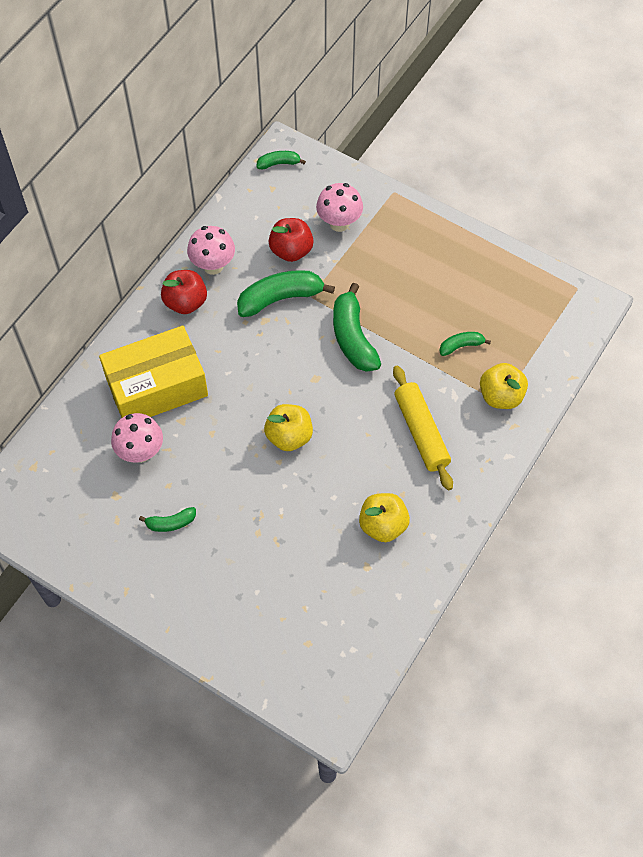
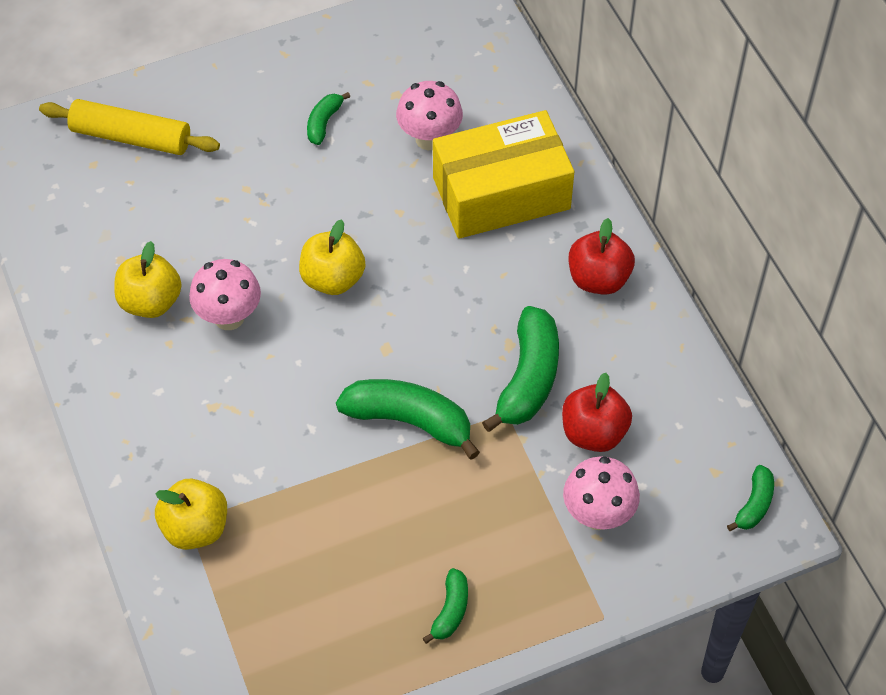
camera: 125 degrees right, 5 degrees down
yellow box [99,326,208,418] -> yellow box turned 60 degrees clockwise [433,110,574,239]
pink mushroom [187,226,235,275] -> pink mushroom moved to [189,259,261,330]
yellow rolling pin [393,366,453,490] -> yellow rolling pin moved to [39,99,220,155]
green banana [439,332,491,356] -> green banana moved to [423,568,468,644]

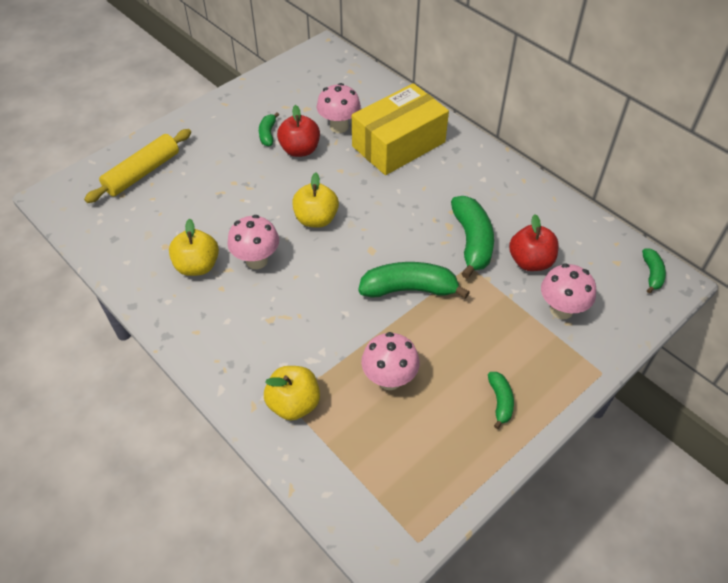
camera: 20 degrees left, 5 degrees down
yellow rolling pin [39,99,220,155] -> yellow rolling pin turned 45 degrees counterclockwise [84,129,191,203]
red apple [569,218,635,295] -> red apple moved to [277,105,320,157]
none -> pink mushroom [361,332,420,390]

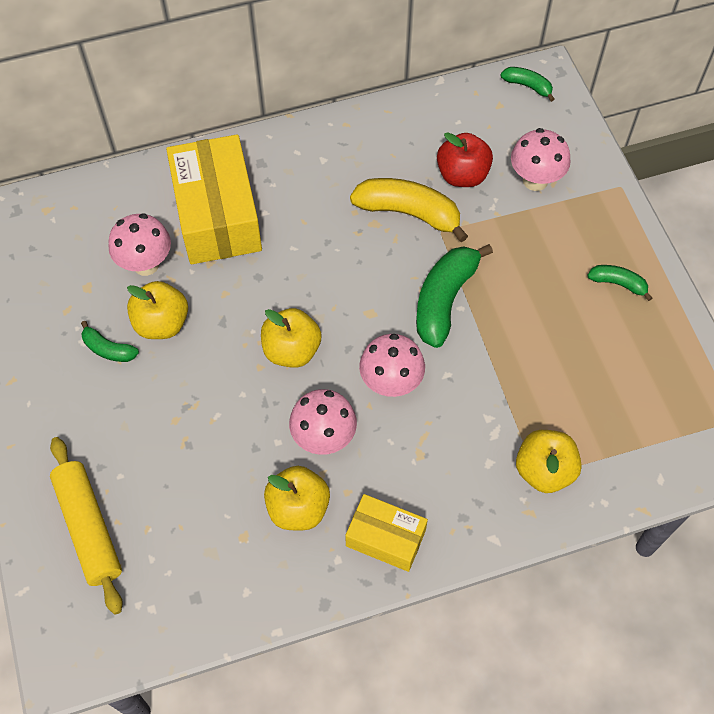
camera: 65 degrees left, 10 degrees up
red apple [277,105,320,157] -> yellow apple [127,281,188,339]
pink mushroom [361,332,420,390] -> pink mushroom moved to [359,334,425,397]
green banana [451,196,494,279] -> yellow banana [350,178,468,242]
none -> yellow box [345,494,428,572]

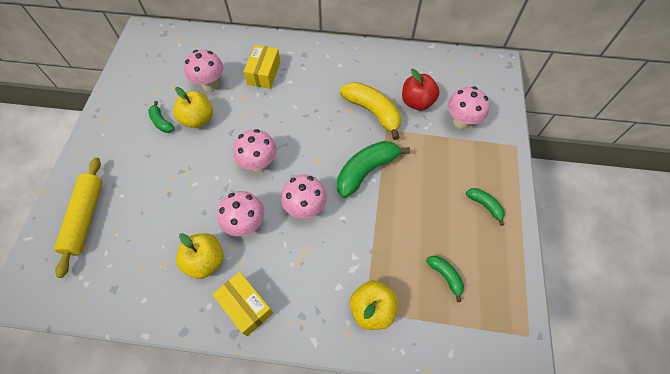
camera: 25 degrees right, 0 degrees up
yellow box [166,134,262,264] -> yellow box [243,45,280,89], size x0.56
yellow apple [261,308,322,368] -> pink mushroom [233,129,277,172]
green banana [501,67,555,102] -> green banana moved to [426,256,464,302]

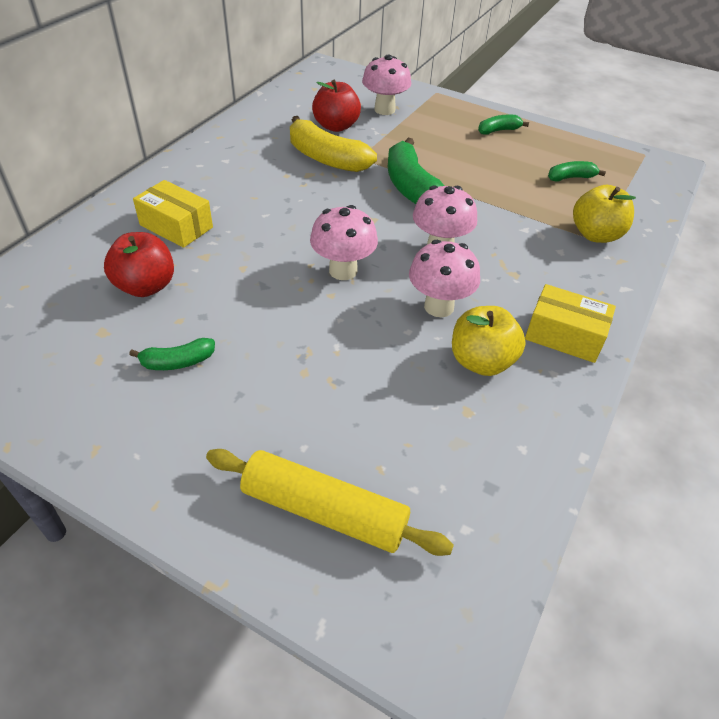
camera: 70 degrees left, 15 degrees down
yellow apple [173,87,213,128] -> none
pink mushroom [184,50,224,91] -> red apple [104,232,174,297]
yellow box [212,272,273,336] -> yellow box turned 45 degrees clockwise [525,284,616,363]
yellow banana [340,82,401,140] -> yellow banana turned 120 degrees counterclockwise [290,116,377,172]

